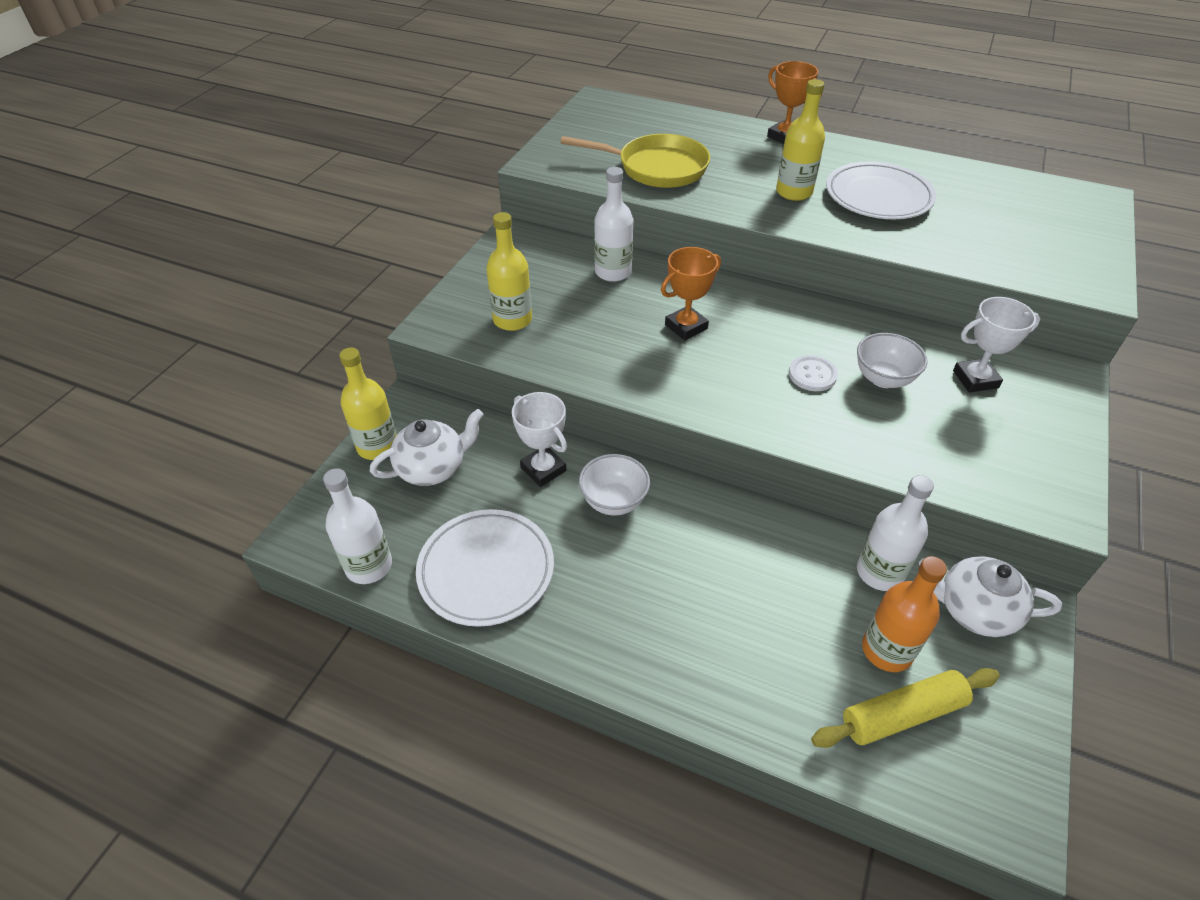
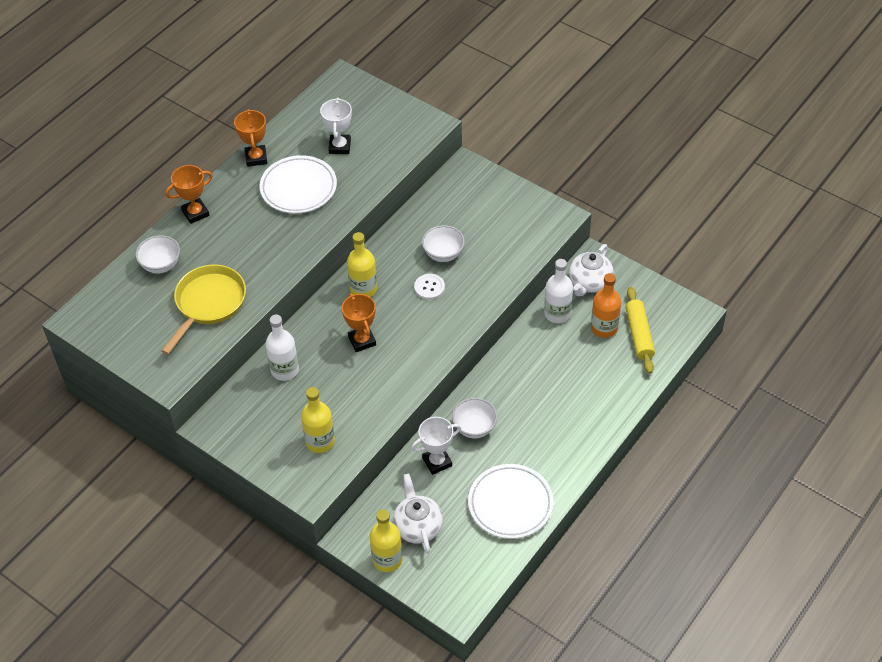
camera: 75 degrees left, 5 degrees up
white bottle [323,468,392,584] -> none
yellow bottle [776,79,825,201] -> yellow bottle moved to [347,232,377,297]
white trophy [953,297,1040,393] -> white trophy moved to [320,98,352,154]
none -> white bowl [136,235,180,274]
none -> orange trophy [234,109,267,167]

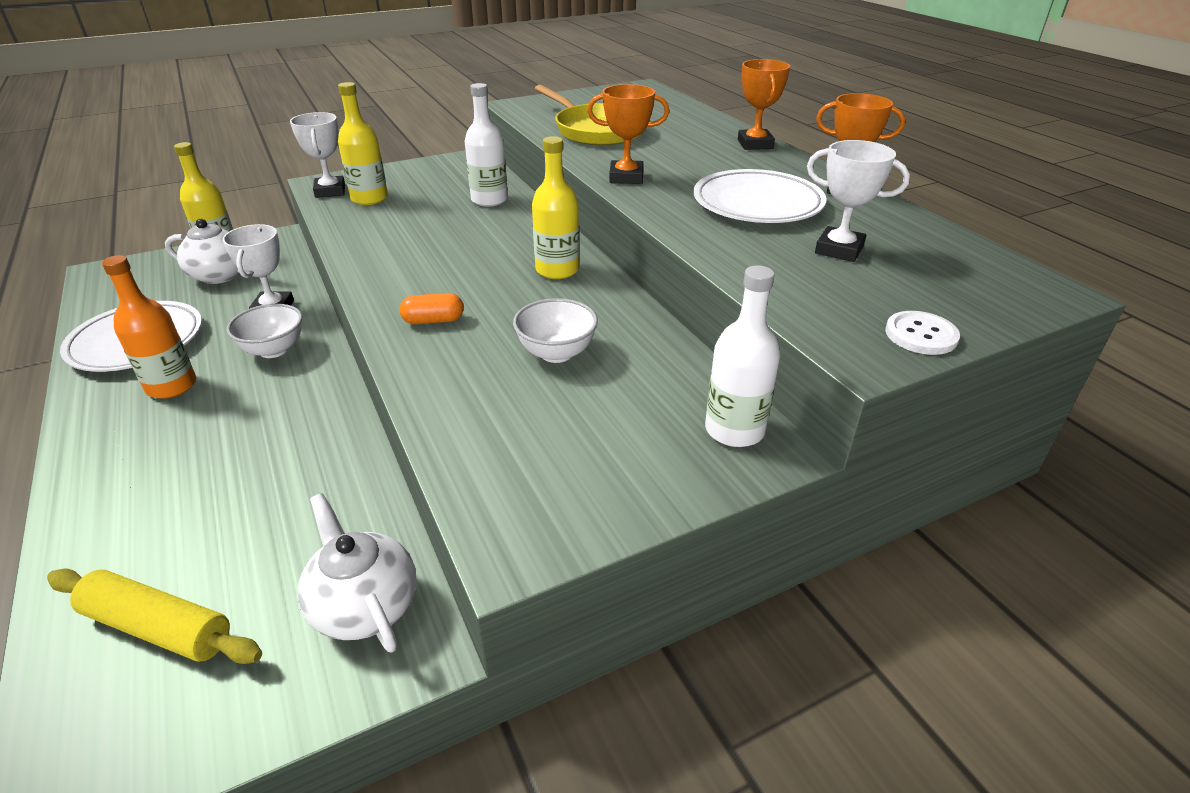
camera: 115 degrees right, 15 degrees down
white bowl [136,235,180,274] -> none
orange trophy [342,293,376,352] -> orange trophy moved to [587,84,669,184]
white button [414,274,445,300] -> white button moved to [885,311,960,355]
white bottle [544,259,573,323] -> white bottle moved to [705,265,781,447]
orange bottle [591,273,621,338] -> orange bottle moved to [102,255,196,399]
none -> white trophy [290,112,345,198]
none -> orange capsule [399,293,464,324]

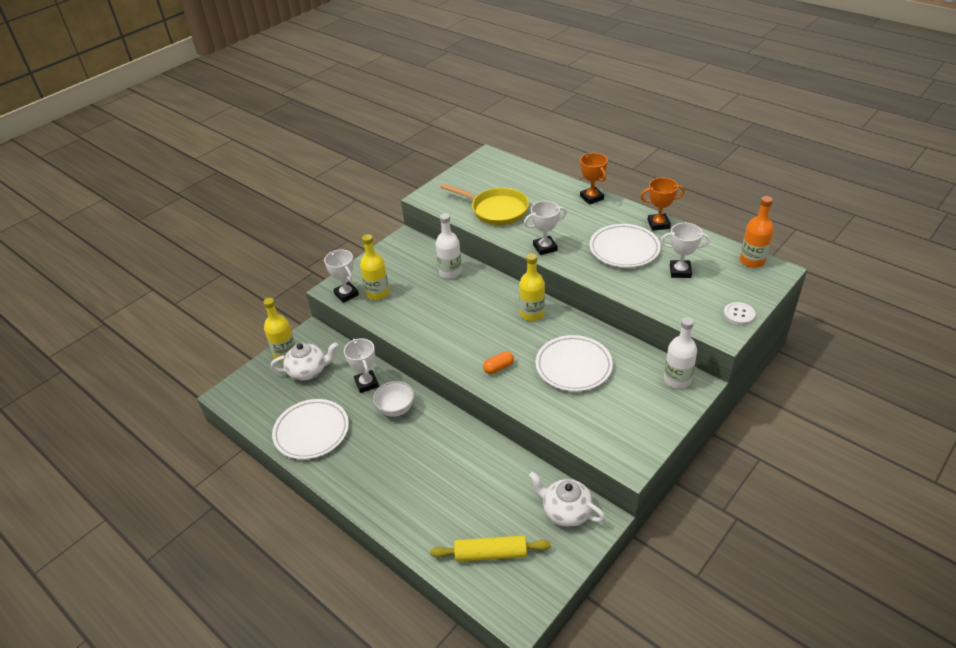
camera: 20 degrees left, 5 degrees up
orange bottle [102,255,196,399] -> orange bottle moved to [740,196,774,268]
white bowl [513,298,598,363] -> white plate [535,335,613,391]
orange trophy [587,84,669,184] -> white trophy [524,201,567,255]

